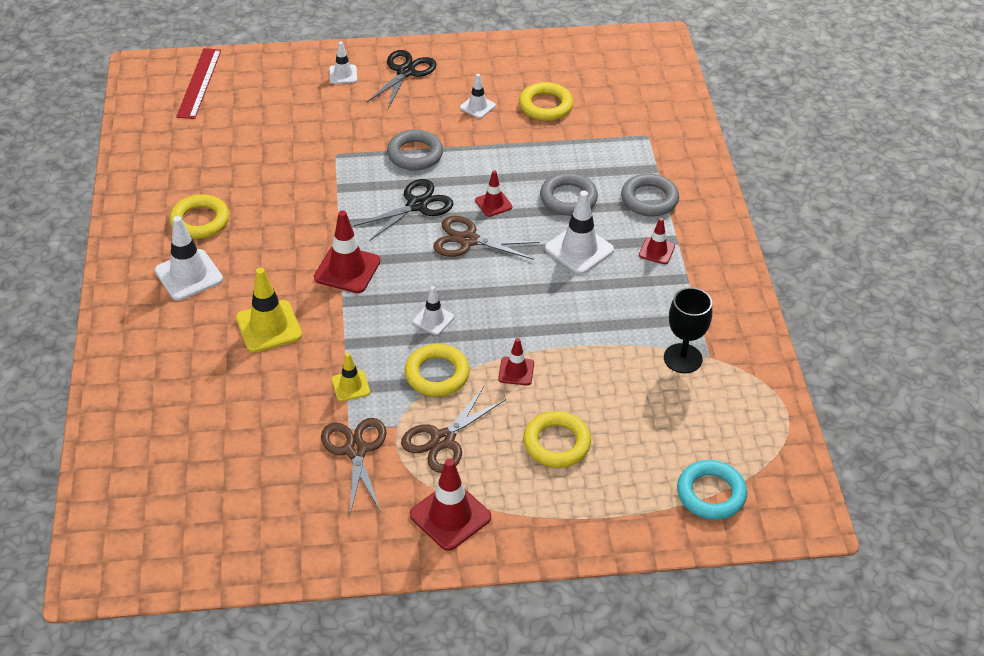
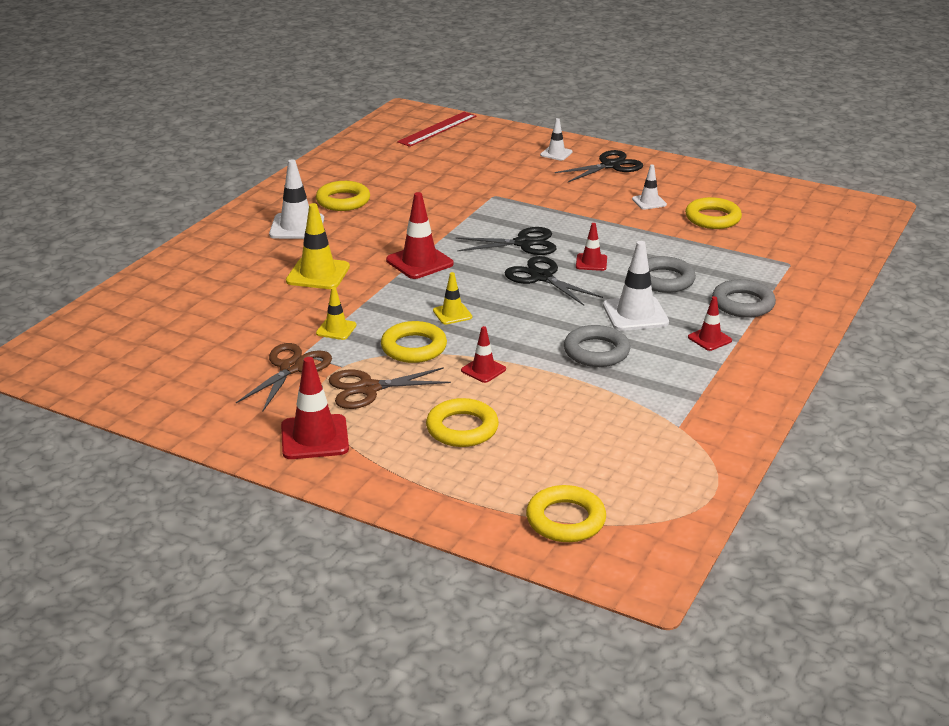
camera: 35 degrees right, 15 degrees down
grey ring [387,129,443,171] -> grey ring moved to [564,325,630,367]
white traffic cone [413,286,454,335] -> yellow traffic cone [433,272,472,325]
brown scissors [433,216,539,260] -> black scissors [504,256,603,306]
black goblet [664,287,712,373] -> none
turquoise ring [677,460,747,520] -> yellow ring [526,485,606,542]

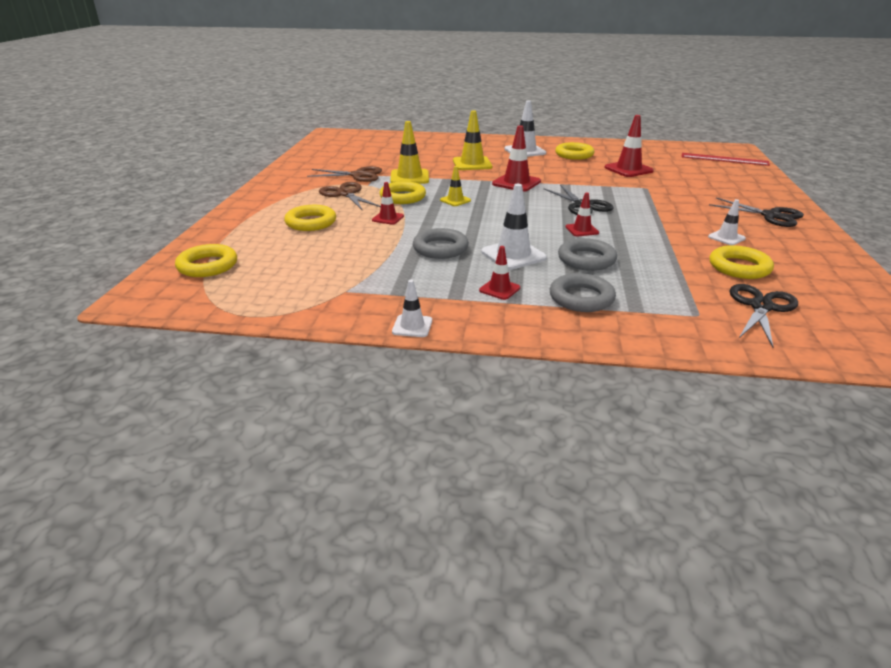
camera: 70 degrees right, 0 degrees up
red traffic cone [281,357,349,459] -> red traffic cone moved to [605,115,654,177]
yellow traffic cone [316,287,357,340] -> yellow traffic cone [390,121,429,184], size x1.73
black scissors [504,256,603,306] -> black scissors moved to [730,284,798,347]
white traffic cone [540,118,573,161] -> white traffic cone moved to [392,280,432,337]

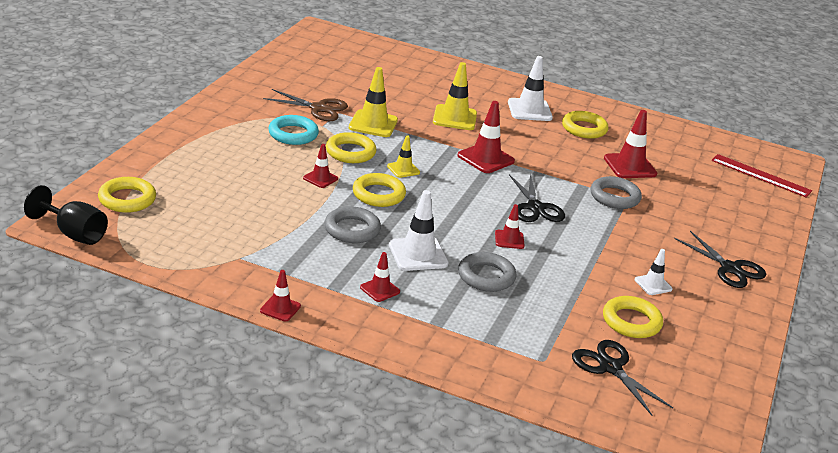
camera: 10 degrees right, 0 degrees up
yellow ring [284,205,336,231] -> yellow ring moved to [353,173,406,207]
brown scissors [319,182,381,210] -> turquoise ring [268,115,319,145]
white traffic cone [392,280,432,337] -> red traffic cone [260,270,301,321]
grey ring [550,273,616,312] -> grey ring moved to [591,176,642,209]
black scissors [730,284,798,347] -> black scissors turned 75 degrees counterclockwise [572,340,673,416]
none -> black goblet [24,185,108,245]

